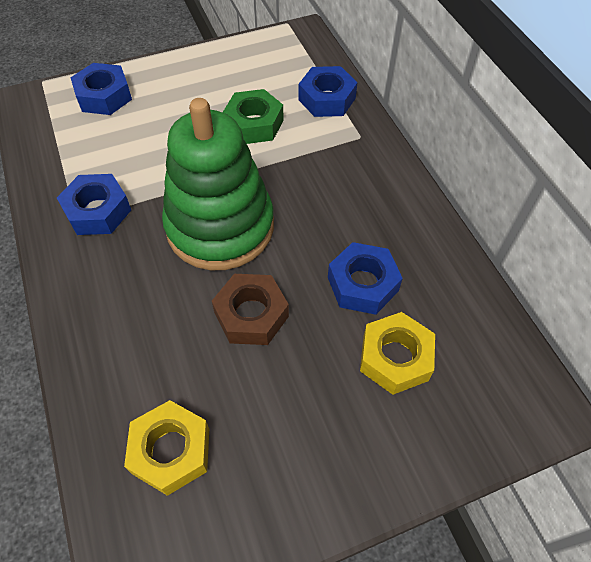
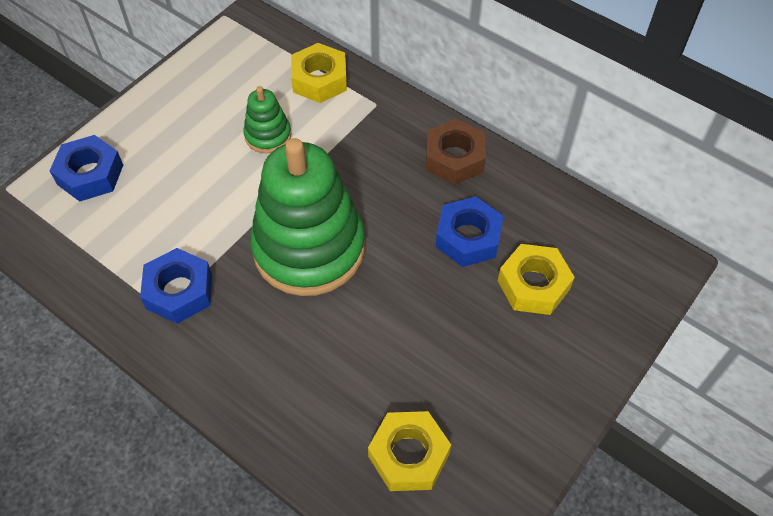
camera: 30 degrees left, 0 degrees up
brown nut [212,274,289,345] -> brown nut moved to [426,119,486,185]
green nut [223,89,284,144] -> green stacking toy [243,86,291,153]
blue nut [298,66,358,117] -> yellow nut [291,43,347,103]

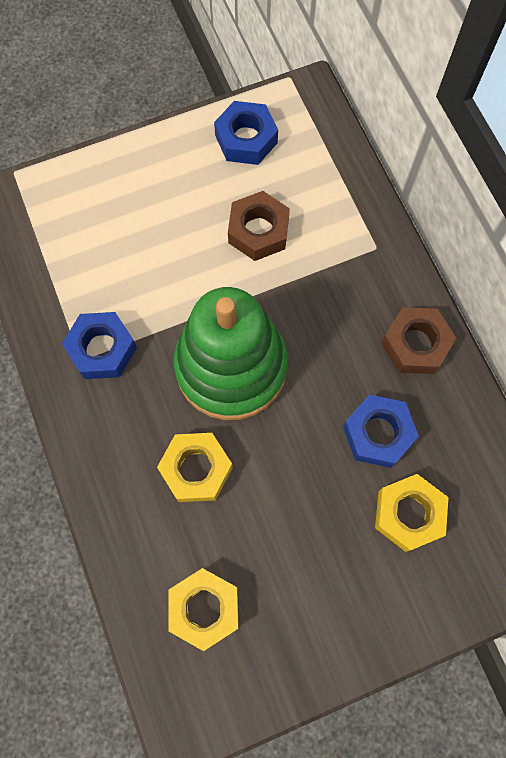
camera: 30 degrees right, 15 degrees up
blue nut [50,135,123,202] -> blue nut moved to [214,101,278,165]
green stacking toy [243,86,291,153] -> brown nut [228,191,290,261]
yellow nut [291,43,347,103] -> yellow nut moved to [157,433,233,502]

